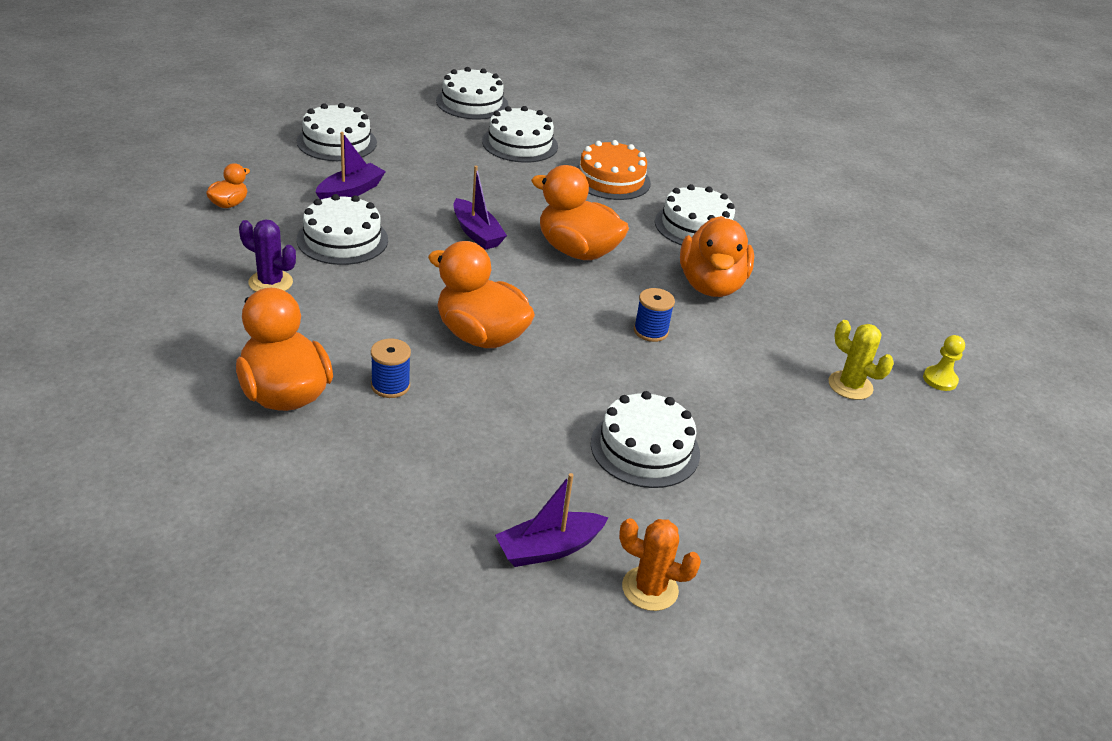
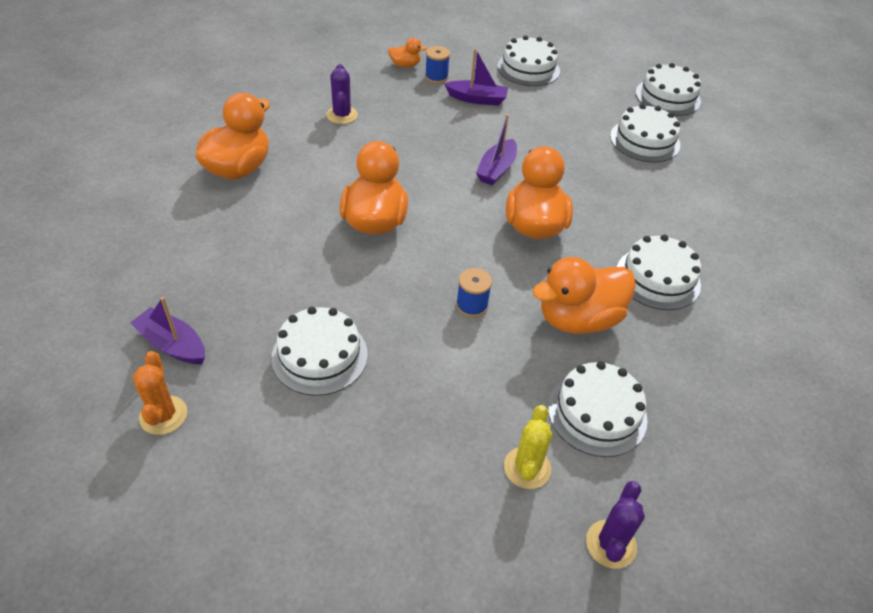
camera: 60 degrees right, 10 degrees up
white cake [297,194,388,265] -> white cake moved to [548,361,647,457]
blue spool [371,339,411,398] -> blue spool moved to [425,46,450,84]
orange cake [576,140,651,200] -> none
yellow pawn [923,335,965,391] -> purple cactus [586,481,645,569]

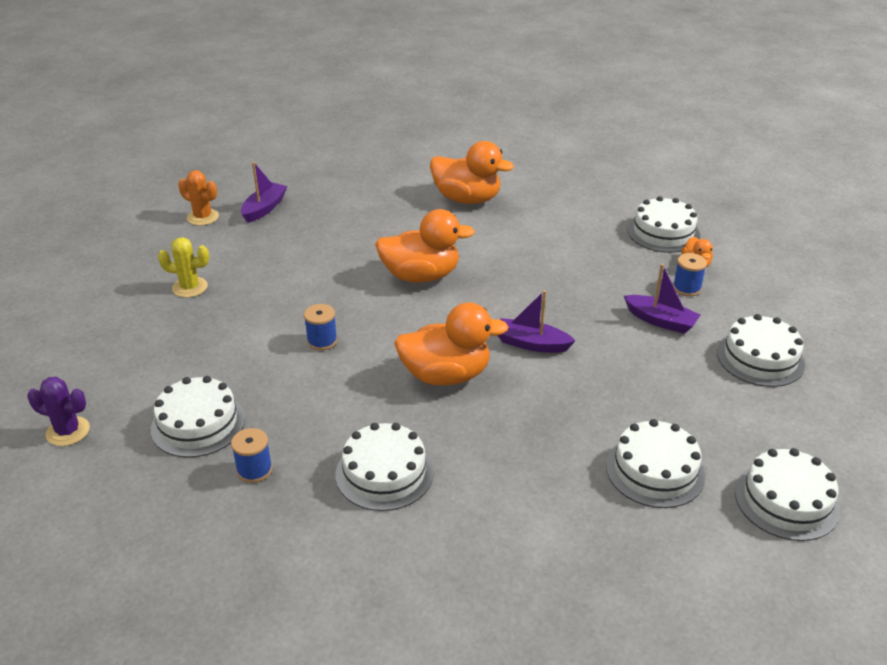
camera: 85 degrees right, 10 degrees down
orange cactus [133,351,187,435] -> orange cactus turned 45 degrees clockwise [178,170,219,226]
white cake [271,307,368,396] -> white cake moved to [628,196,700,253]
purple cactus [326,64,358,124] -> none
purple boat [444,48,508,106] -> purple boat turned 60 degrees counterclockwise [624,264,700,334]
yellow cactus [504,405,552,489] -> yellow cactus moved to [158,237,209,298]
orange duck [532,257,636,334] -> none
none -> blue spool [231,428,273,483]

